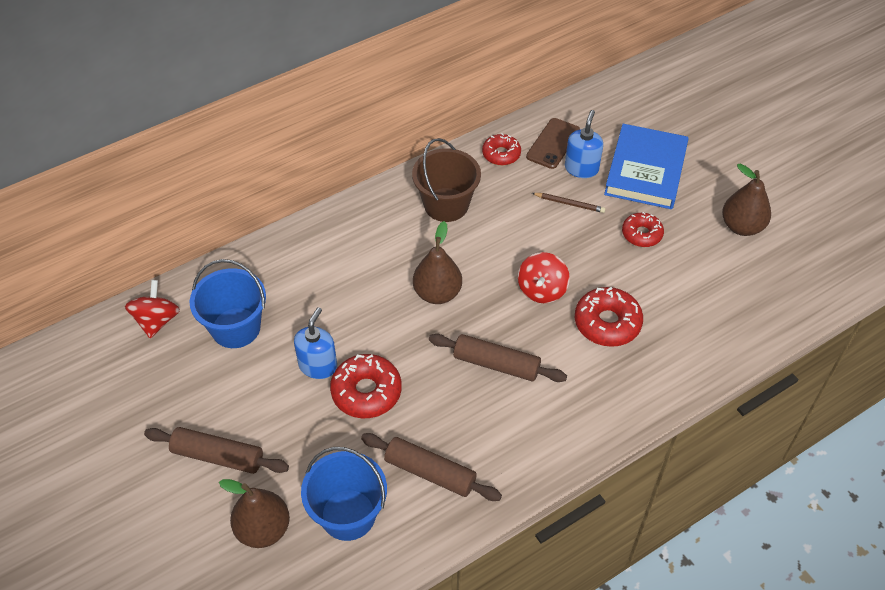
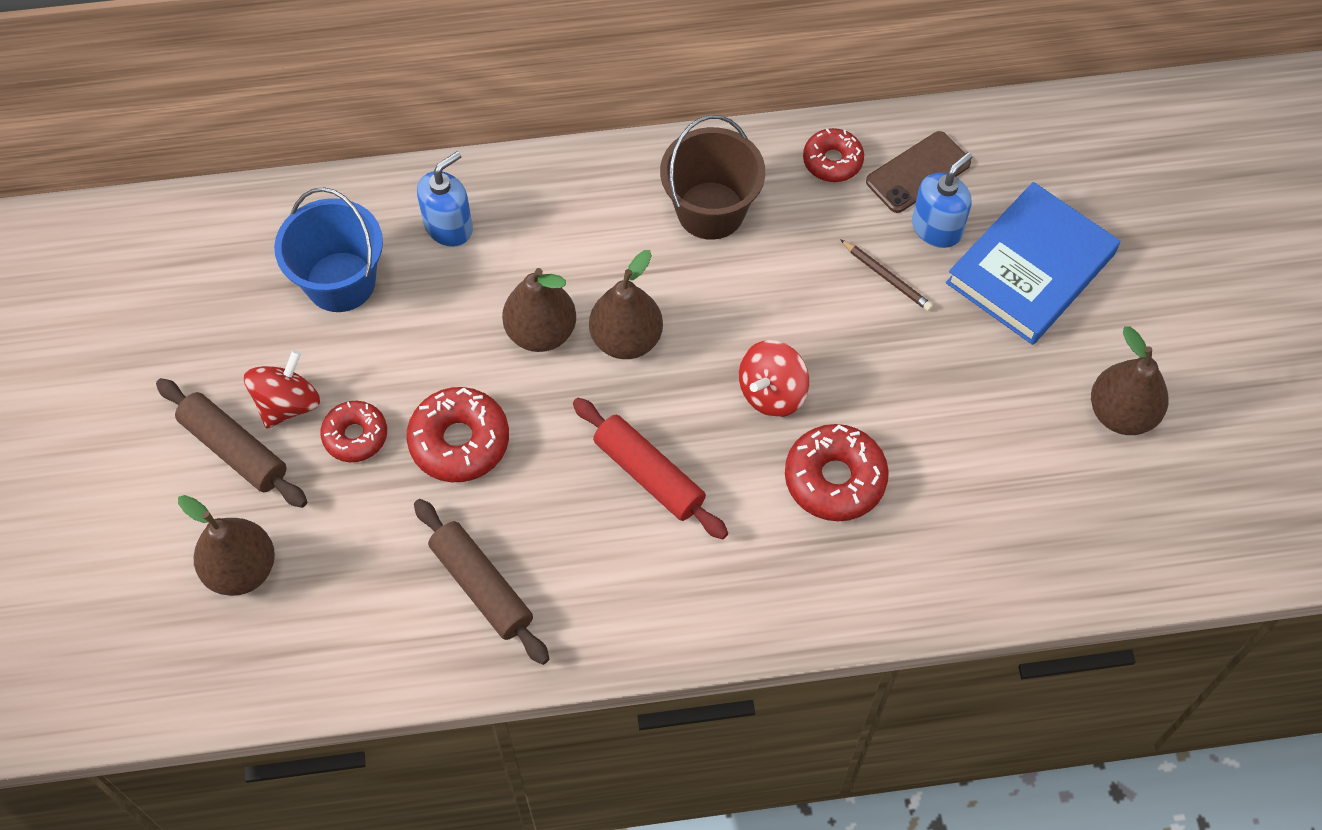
camera: 25 degrees right, 10 degrees up
red spinning top [125,280,180,338] -> red spinning top moved to [244,350,320,429]
blue soap dispenser [294,307,337,379] -> blue soap dispenser moved to [417,151,473,247]
blue bucket [301,447,387,541] -> none
brown rolling pin [429,334,567,382] -> red rolling pin [573,398,728,539]
red donut [622,212,664,247] -> red donut moved to [320,401,387,462]
none -> brown pear [502,268,576,352]

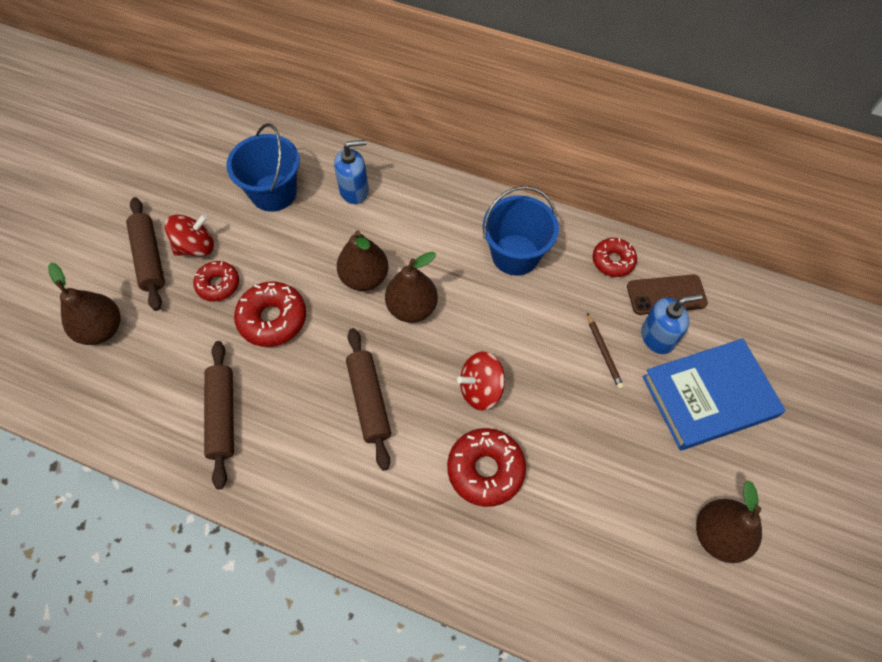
camera: 30 degrees right, 0 degrees up
red rolling pin [573,398,728,539] -> brown rolling pin [346,328,391,471]
brown bucket [660,115,765,240] -> blue bucket [483,186,559,276]

